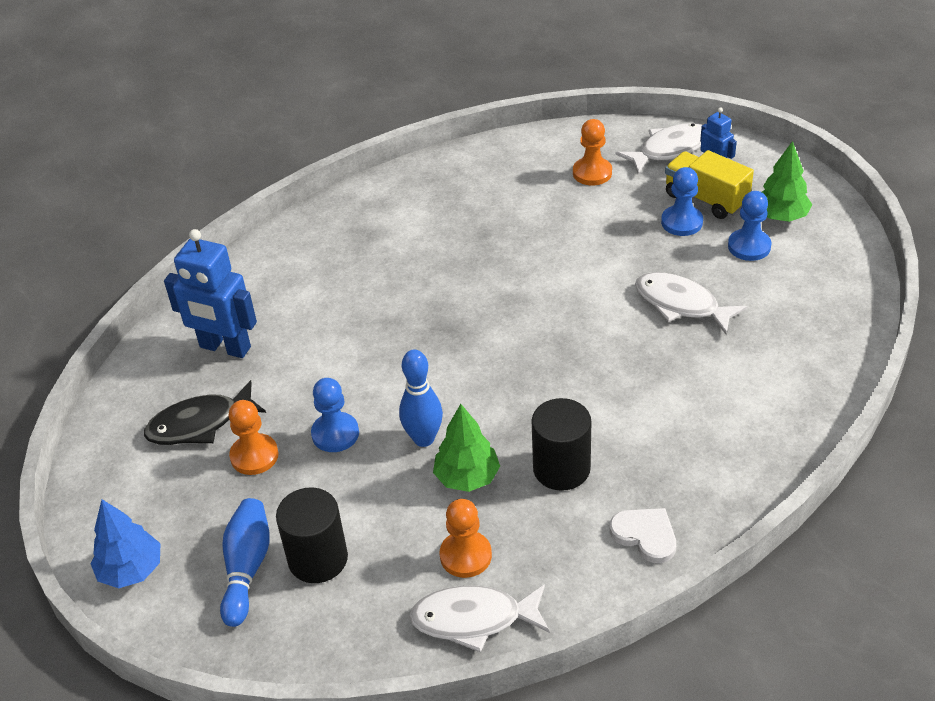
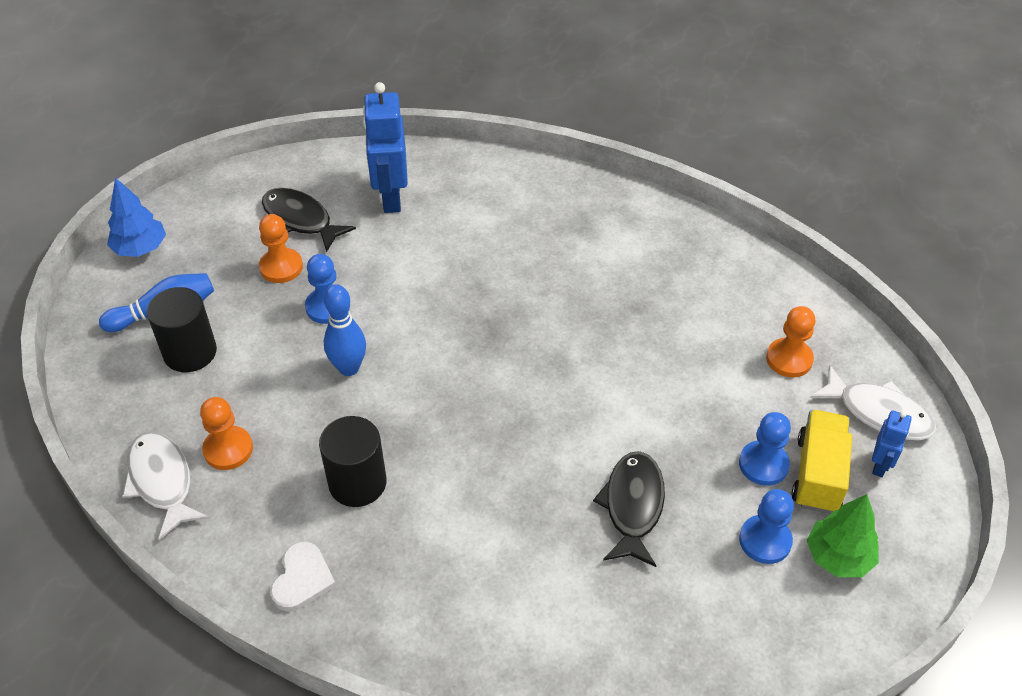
camera: 60 degrees right, 5 degrees up
green tree [433,404,500,492] -> none
white fish [635,272,747,335] -> black fish [593,451,665,567]

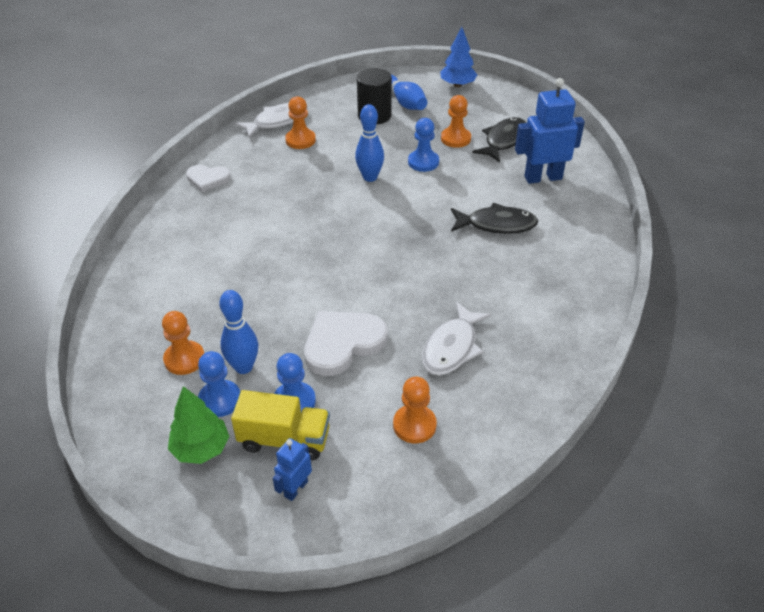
camera: 85 degrees right, 5 degrees down
black cylinder [319,416,387,507] -> none
black fish [593,451,665,567] -> black fish moved to [451,203,538,234]
white fish [810,365,936,441] -> white fish moved to [422,302,491,376]
blue robot [872,410,912,477] -> blue robot turned 105 degrees clockwise [273,438,312,501]
none -> orange pawn [162,311,204,375]
none -> blue bowling pin [219,290,258,374]
none -> white heart [304,311,388,376]

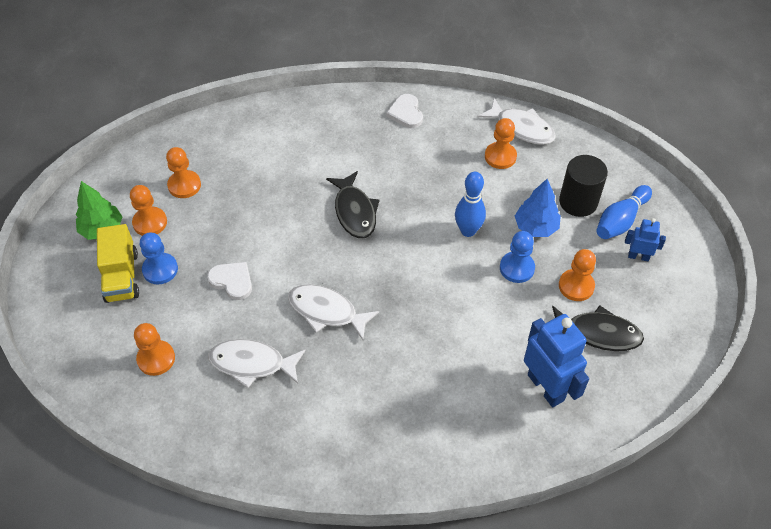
camera: 70 degrees right, 10 degrees up
blue pawn [198,351,240,417] -> orange pawn [130,185,167,236]
blue bowling pin [219,290,258,374] -> none
blue robot [273,438,312,501] -> blue robot moved to [625,218,666,261]
white heart [304,311,388,376] -> white heart [207,262,252,300], size x0.61
blue tree [440,27,477,87] -> blue tree moved to [515,179,561,237]
black fish [451,203,538,234] -> black fish moved to [326,171,380,238]
none -> white fish [288,284,379,340]

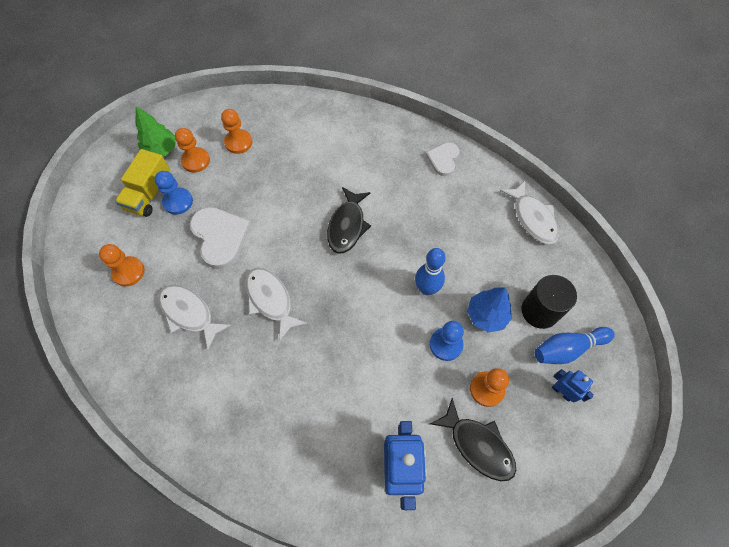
camera: 30 degrees right, 10 degrees up
white heart [207,262,252,300] -> white heart [190,207,251,269], size x1.64
orange pawn [485,118,517,169] -> none

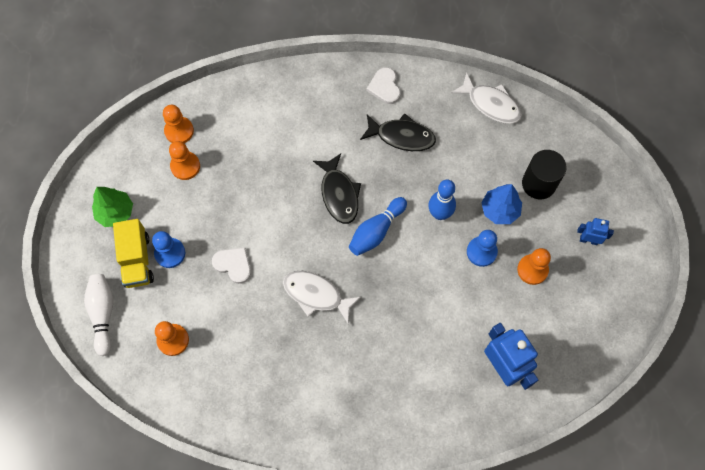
camera: 30 degrees left, 5 degrees up
white fish [158,285,232,350] -> none
orange pawn [175,128,210,172] -> orange pawn moved to [163,105,194,143]
white heart [190,207,251,269] -> white heart [212,247,251,284], size x0.61
black fish [430,398,516,481] -> black fish moved to [360,113,436,151]
blue bowling pin [535,327,615,364] -> blue bowling pin moved to [349,197,407,256]
none -> white bowling pin [84,274,113,356]

